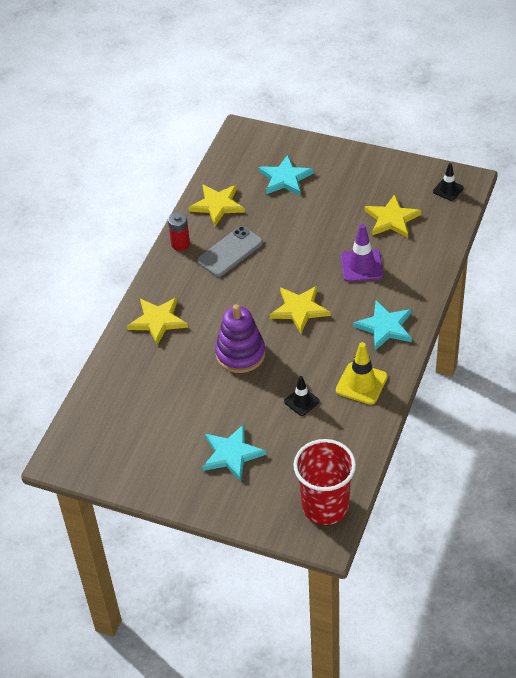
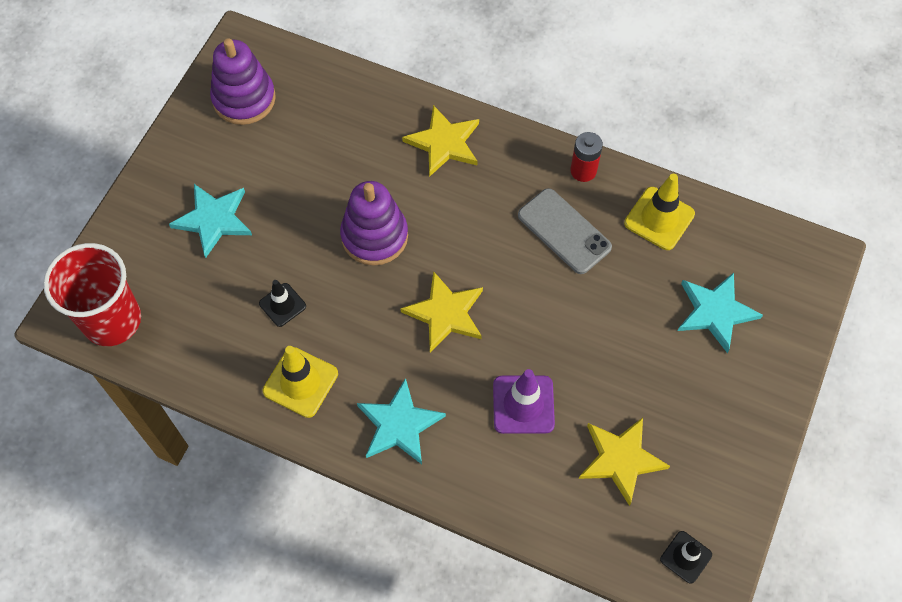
camera: 90 degrees right, 15 degrees up
yellow star [188,184,245,226] -> yellow traffic cone [624,174,695,250]
none -> purple stacking toy [210,38,276,125]

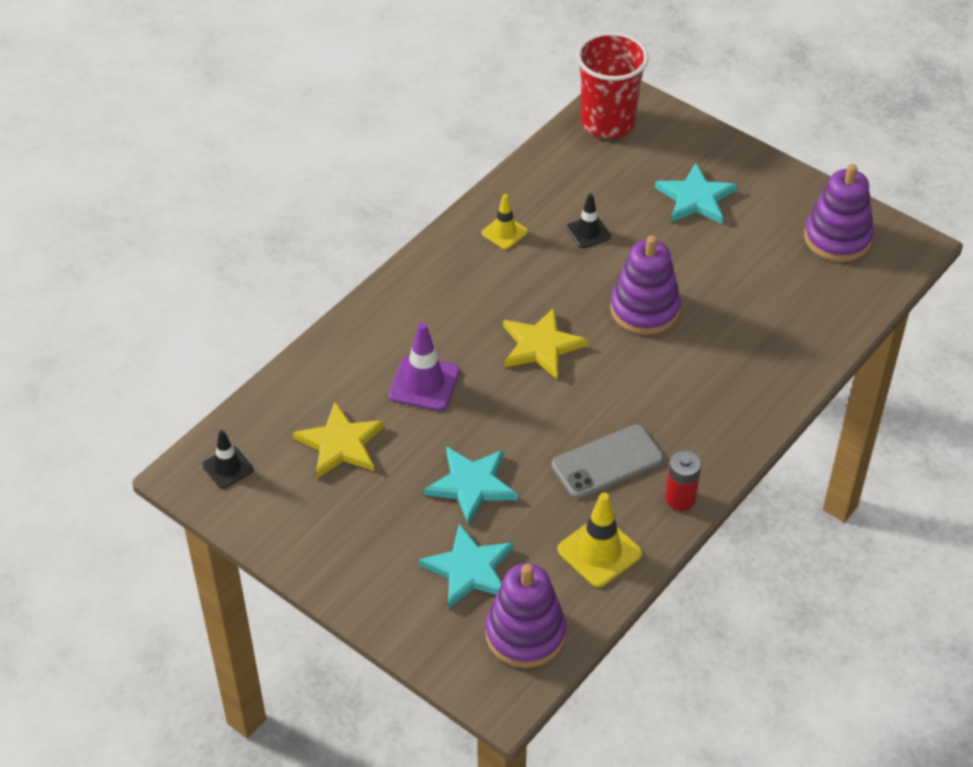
camera: 105 degrees right, 15 degrees down
yellow traffic cone [263,346,338,418] -> yellow traffic cone [482,194,528,249], size x0.63
turquoise star [357,378,446,464] -> turquoise star moved to [424,447,518,525]
yellow star [402,105,479,177] -> none
none -> purple stacking toy [485,563,566,668]

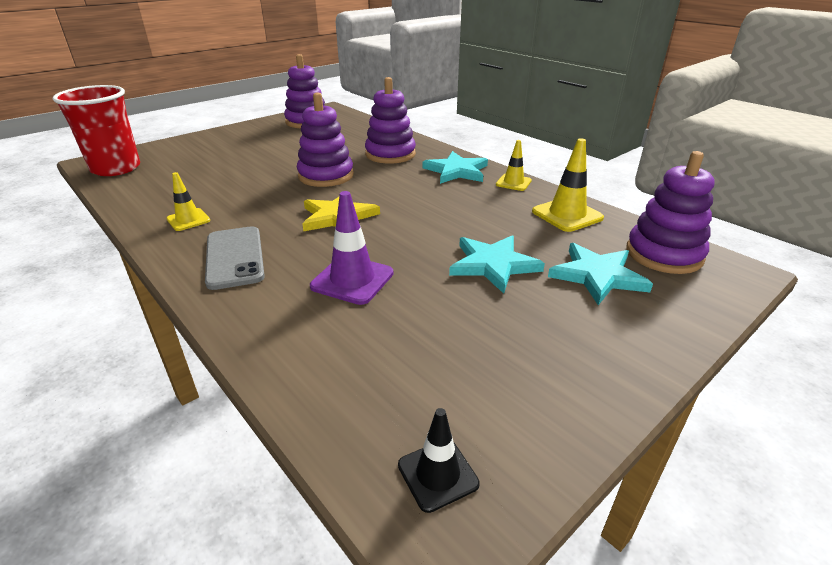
camera: 80 degrees left, 15 degrees down
yellow star [293,402,385,478] -> none
grey phone [552,424,664,499] -> grey phone moved to [205,226,265,290]
black traffic cone [566,194,611,248] -> none
turquoise star [655,163,737,224] -> turquoise star moved to [422,151,488,184]
red battery [665,451,701,511] -> yellow traffic cone [496,140,532,191]
none -> purple stacking toy [365,77,416,164]

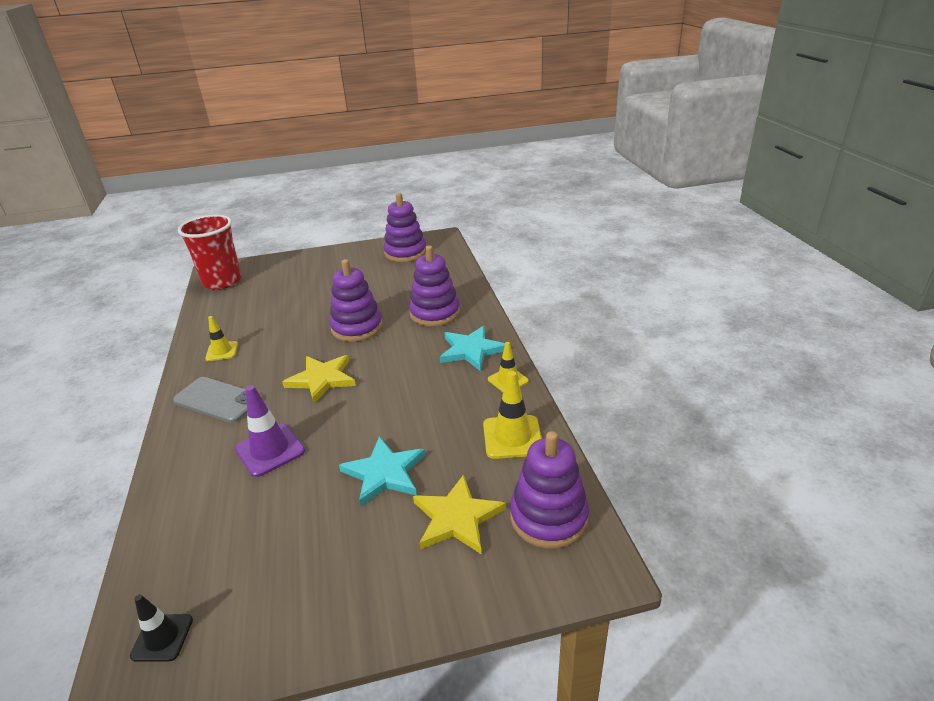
camera: 30 degrees right, 0 degrees up
grey phone [205,226,265,290] -> grey phone turned 75 degrees counterclockwise [173,377,262,423]
turquoise star [548,243,653,305] -> yellow star [413,475,506,555]

